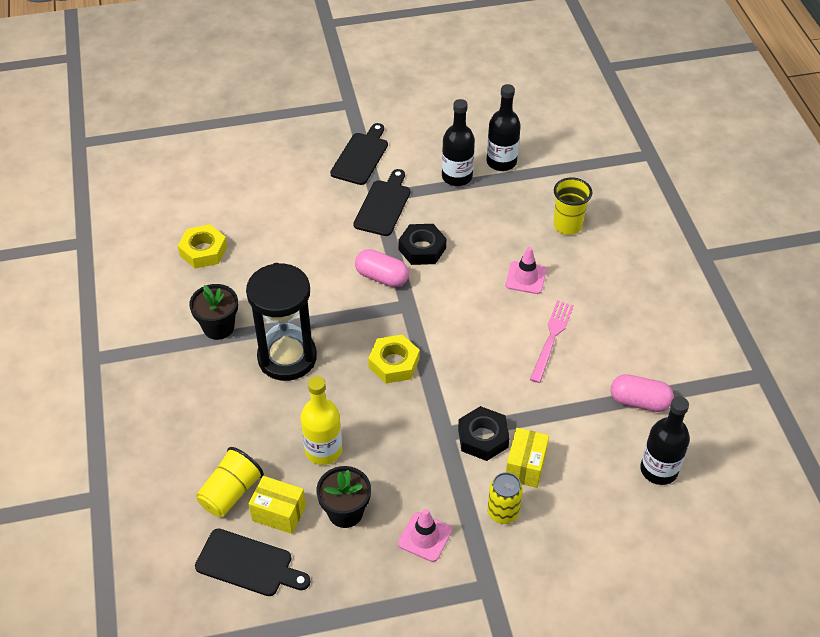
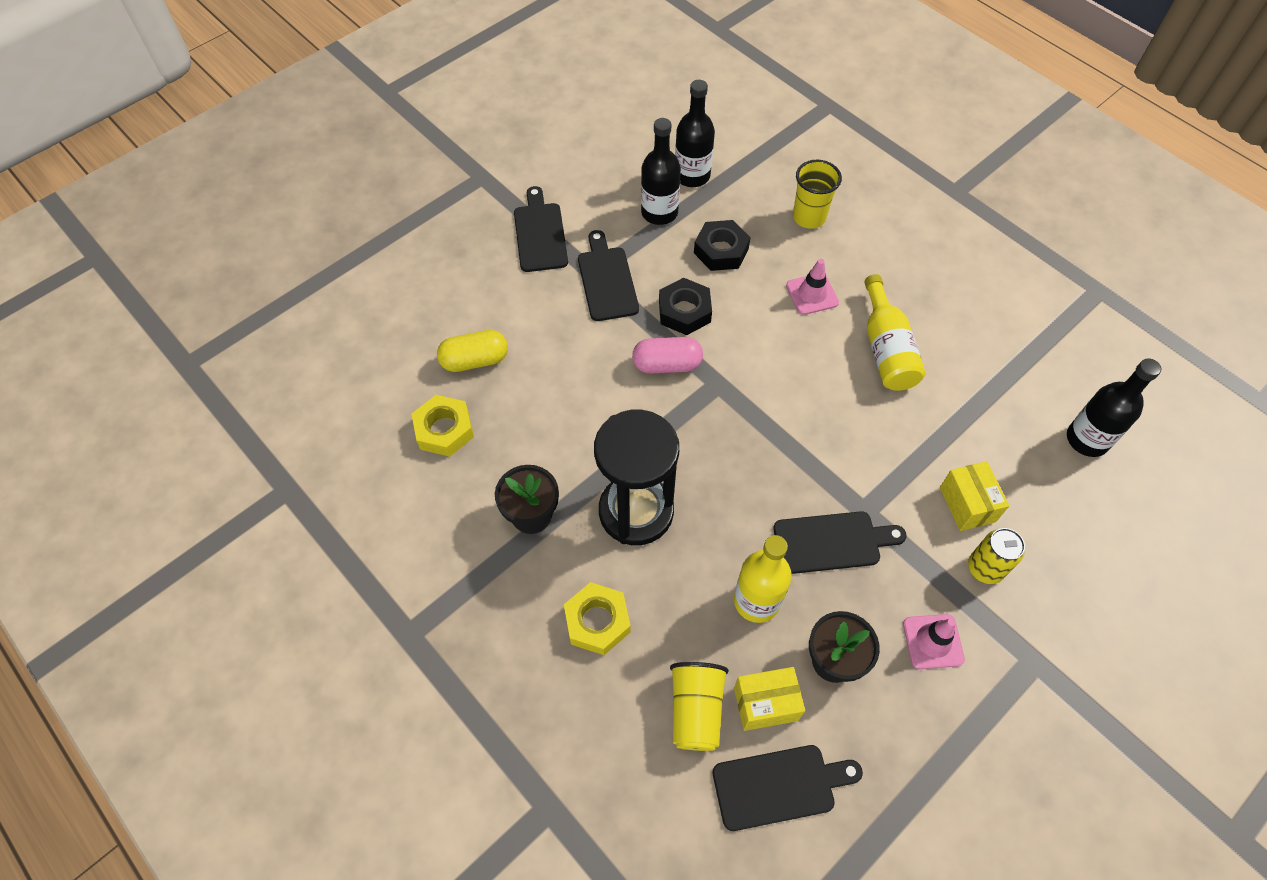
camera: 30 degrees left, 10 degrees up
yellow nut [368,335,420,383] -> yellow nut moved to [564,582,631,655]
black nut [458,406,510,461] -> black nut moved to [694,220,751,271]
pink fork [530,301,574,383] -> yellow bottle [864,274,926,391]
pink capsule [611,374,674,412] -> none
none -> yellow capsule [437,330,508,372]
none -> black cutting board [773,511,906,574]

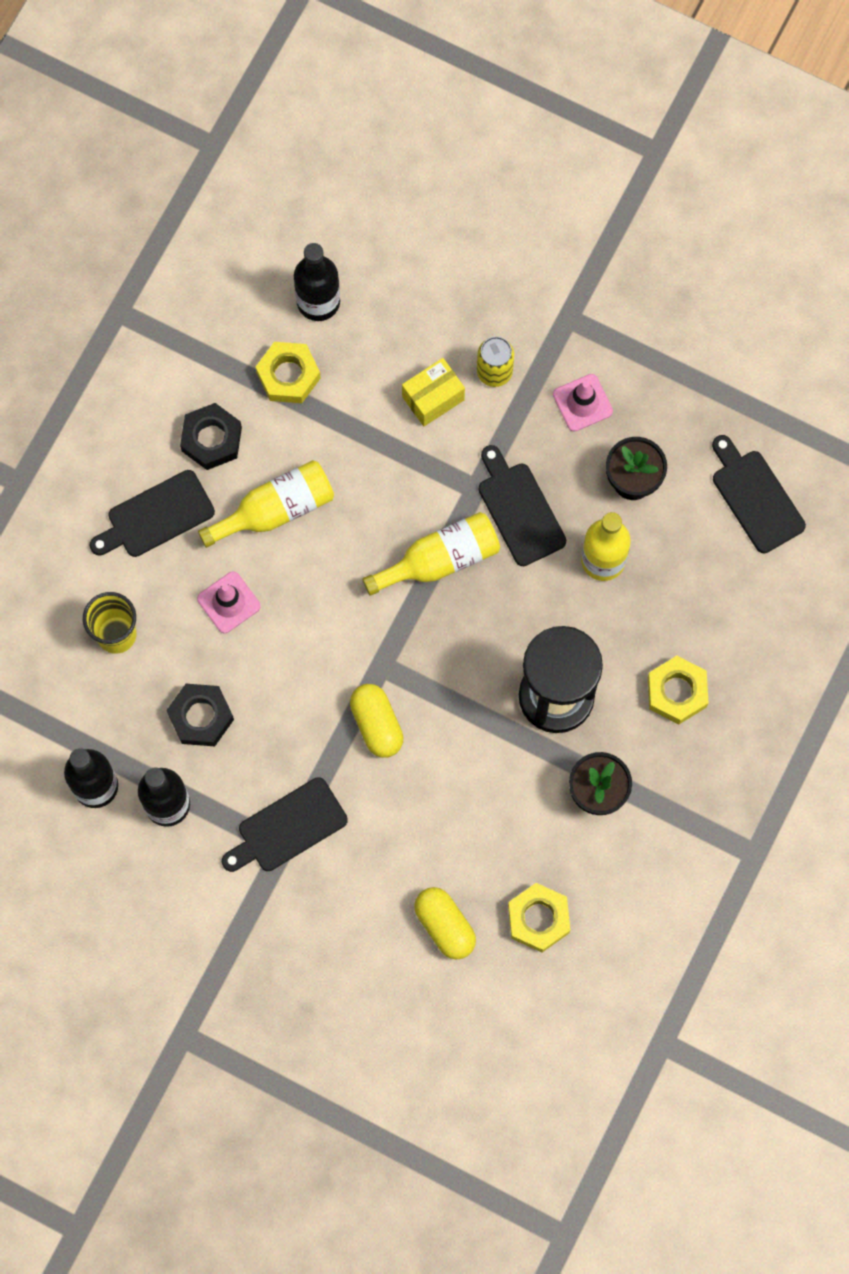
camera: 110 degrees left, 15 degrees up
black cutting board [514,186,568,272] -> black cutting board moved to [89,470,215,557]
pink capsule [632,337,703,374] -> yellow capsule [350,684,403,758]
black nut [659,278,712,335] -> black nut moved to [180,403,242,470]
yellow cup [670,662,729,751] -> none
yellow box [734,667,805,731] -> none
none -> yellow nut [256,342,321,403]
none -> yellow bottle [362,512,500,596]

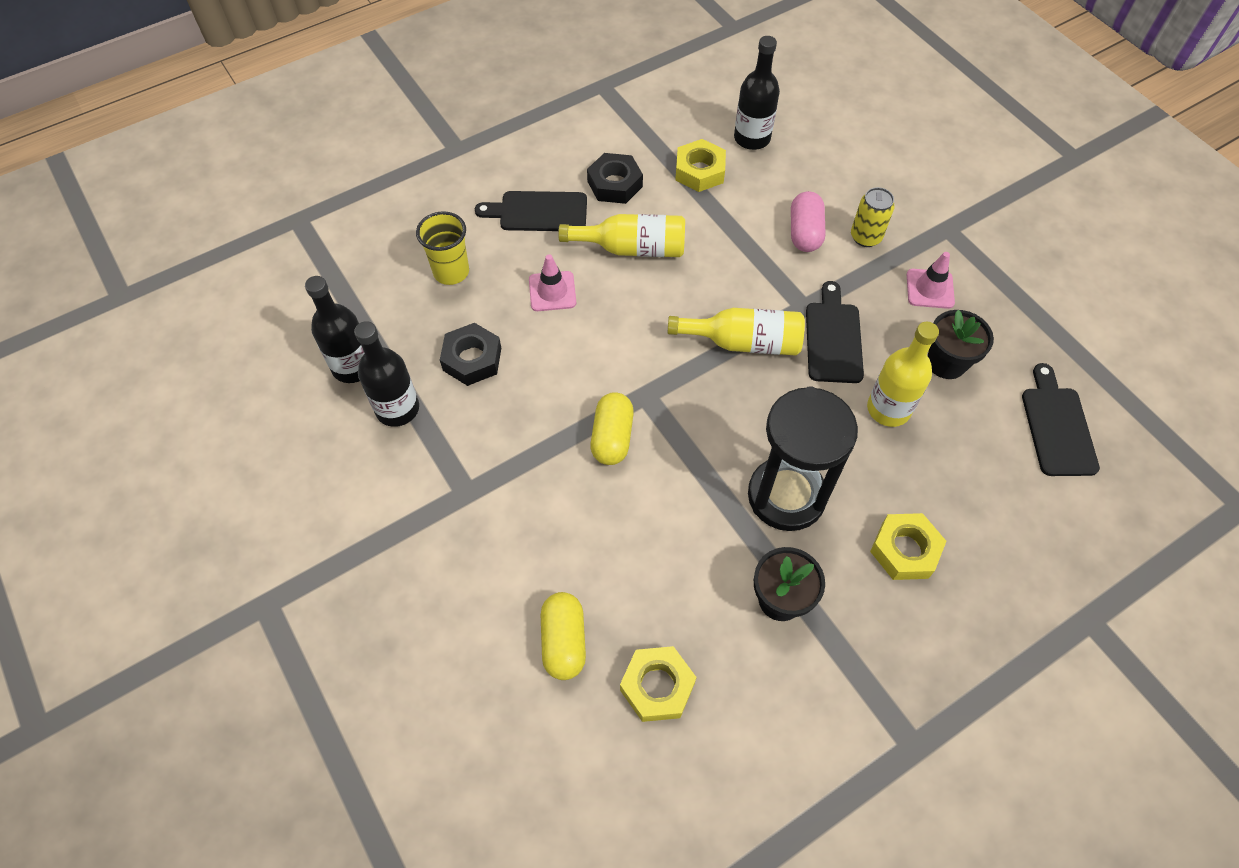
camera: 30 degrees right, 15 degrees down
black cutting board [222,777,348,872] -> none
yellow box [402,358,465,426] -> pink capsule [791,191,826,252]

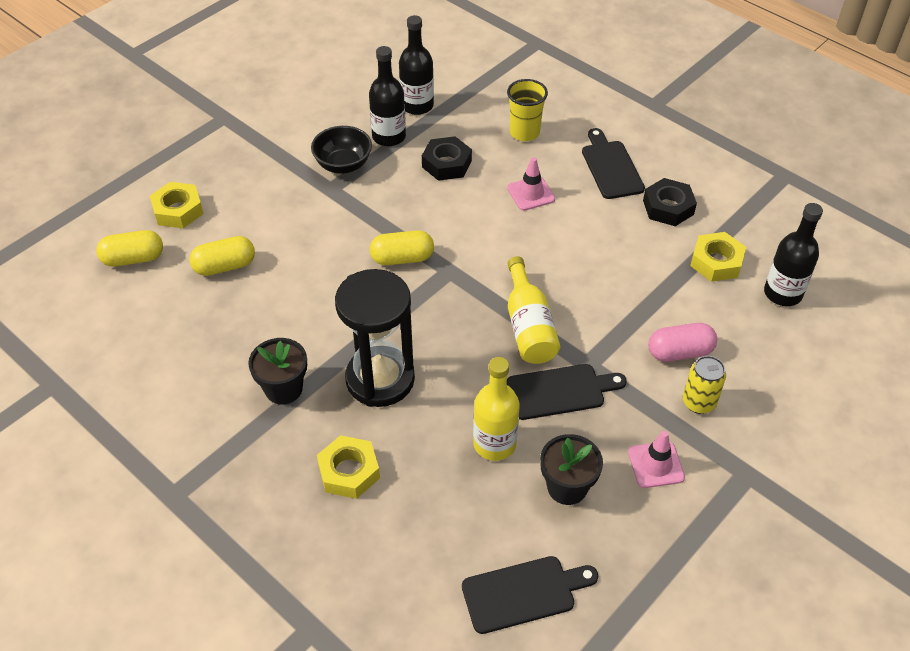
camera: 75 degrees right, 10 degrees down
yellow bottle [558,214,685,257] -> none
yellow nut [620,646,697,722] -> yellow nut moved to [150,182,204,228]
none -> yellow capsule [96,230,163,267]
none -> black bowl [311,126,372,174]

